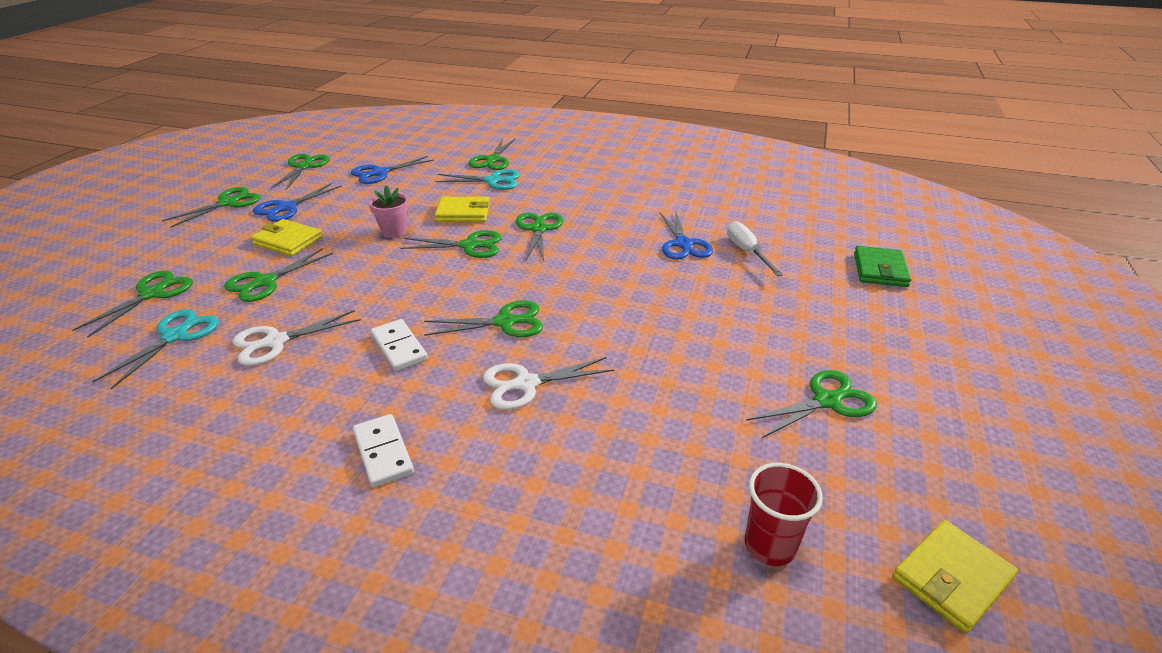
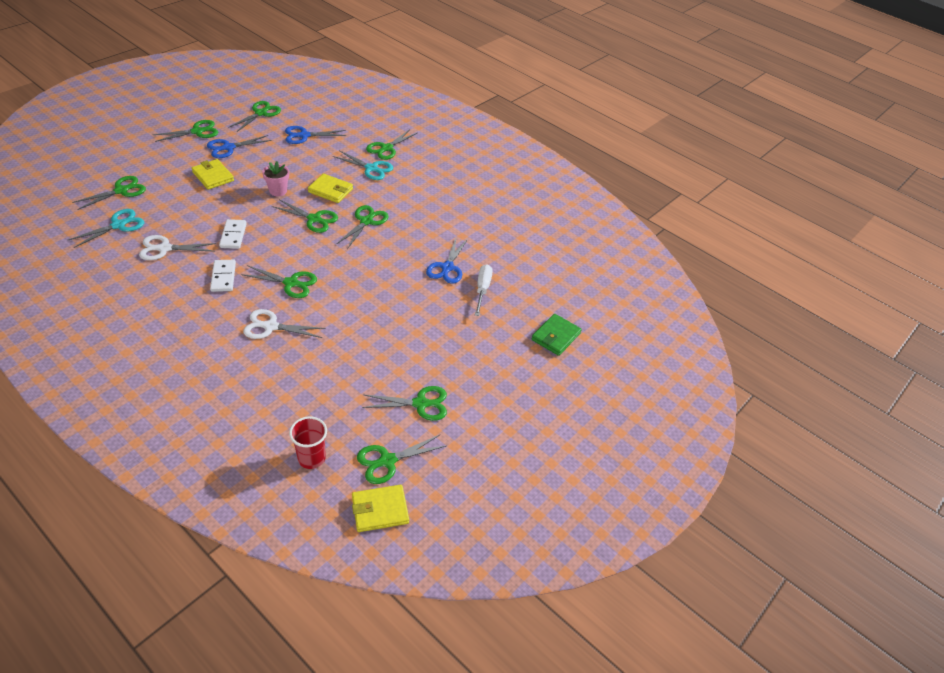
camera: 20 degrees right, 10 degrees up
green scissors [224,248,333,302] -> green scissors moved to [357,435,446,484]
white domino [353,414,414,487] -> white domino moved to [219,219,247,249]

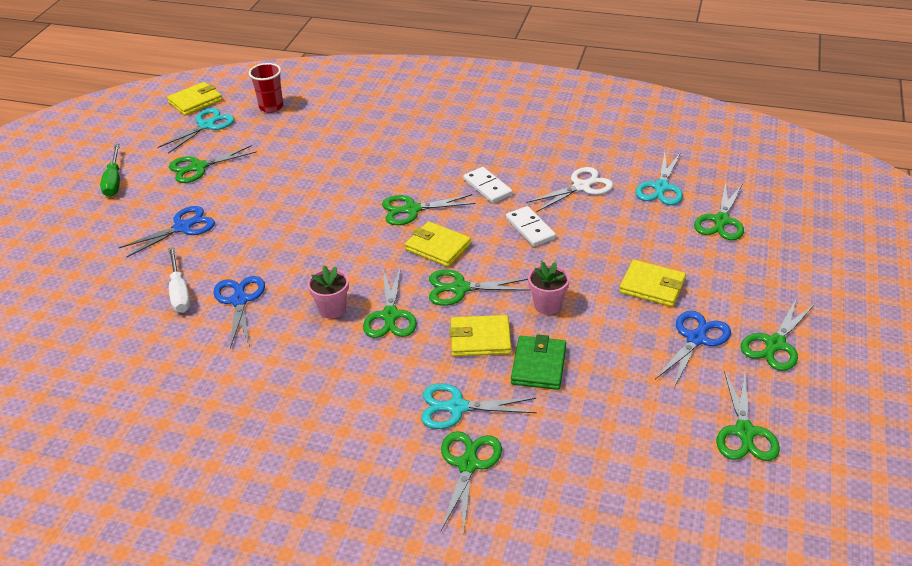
camera: 160 degrees right, 5 degrees down
white scissors [243,309,326,339] -> none
blue scissors [285,126,346,144] -> blue scissors moved to [119,206,215,258]
green scissors [357,435,446,484] -> turquoise scissors [158,108,235,154]
green wallet [532,314,582,356] -> green wallet moved to [511,334,566,390]
none -> green screwdriver [100,144,120,197]
none -> pink flower pot [307,265,349,319]
none -> yellow wallet [405,221,471,267]

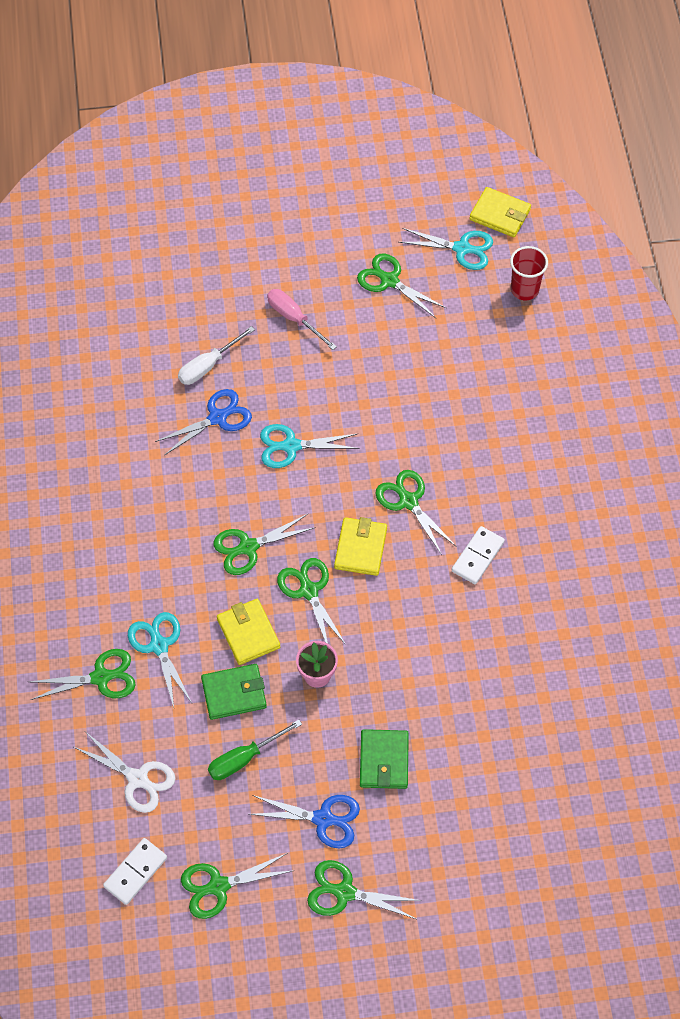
camera: 65 degrees right, 20 degrees up
green screwdriver [100,144,120,197] -> green screwdriver moved to [208,719,302,780]
blue scissors [119,206,215,258] -> pink screwdriver [267,289,337,350]
pink flower pot [307,265,349,319] -> none
white domino [506,206,556,247] -> white domino moved to [103,838,167,905]
white scissors [527,167,613,212] -> white scissors moved to [74,732,176,813]
yellow wallet [619,260,686,307] -> green wallet [360,729,409,789]
turquoise scissors [636,152,683,205] -> turquoise scissors moved to [260,424,360,468]
green scissors [694,183,744,240] -> none

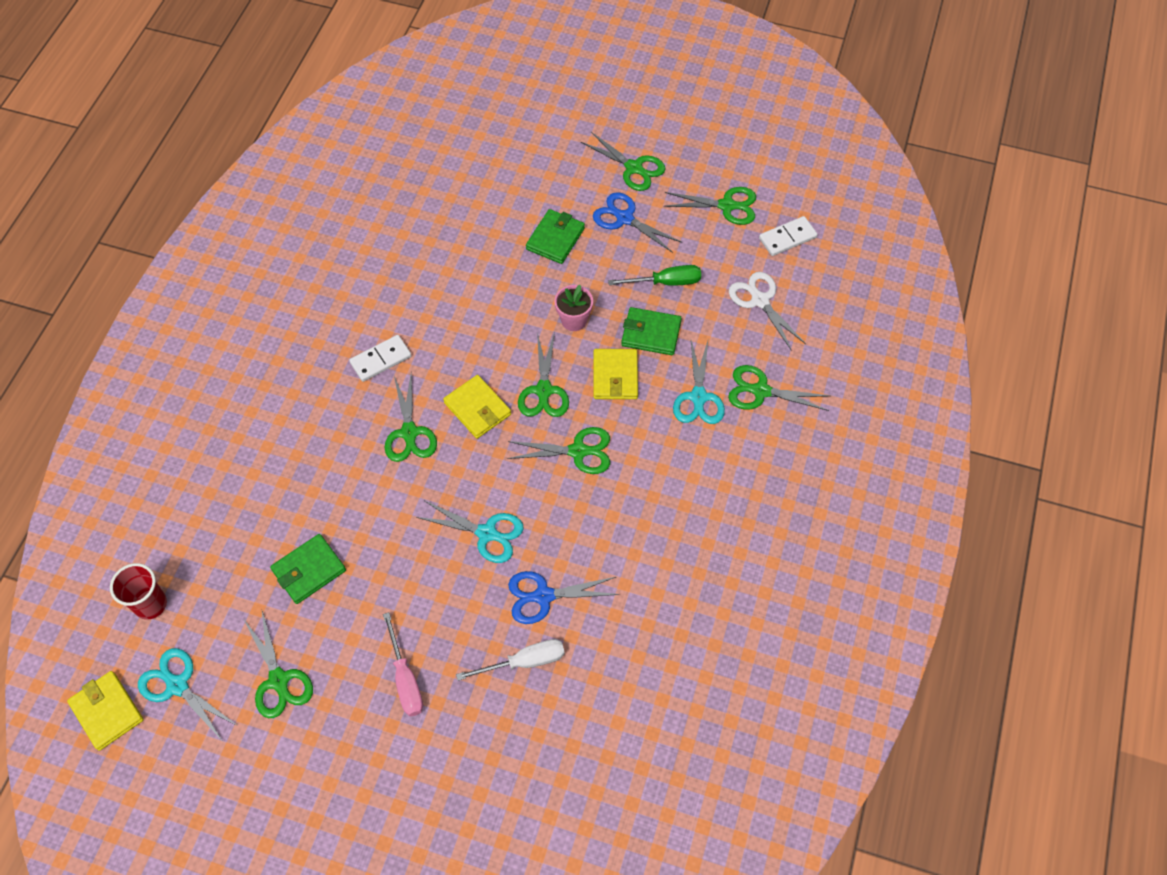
camera: 155 degrees left, 0 degrees up
yellow wallet [334,517,387,576] -> yellow wallet turned 75 degrees counterclockwise [443,375,511,439]
none -> green wallet [270,534,346,604]

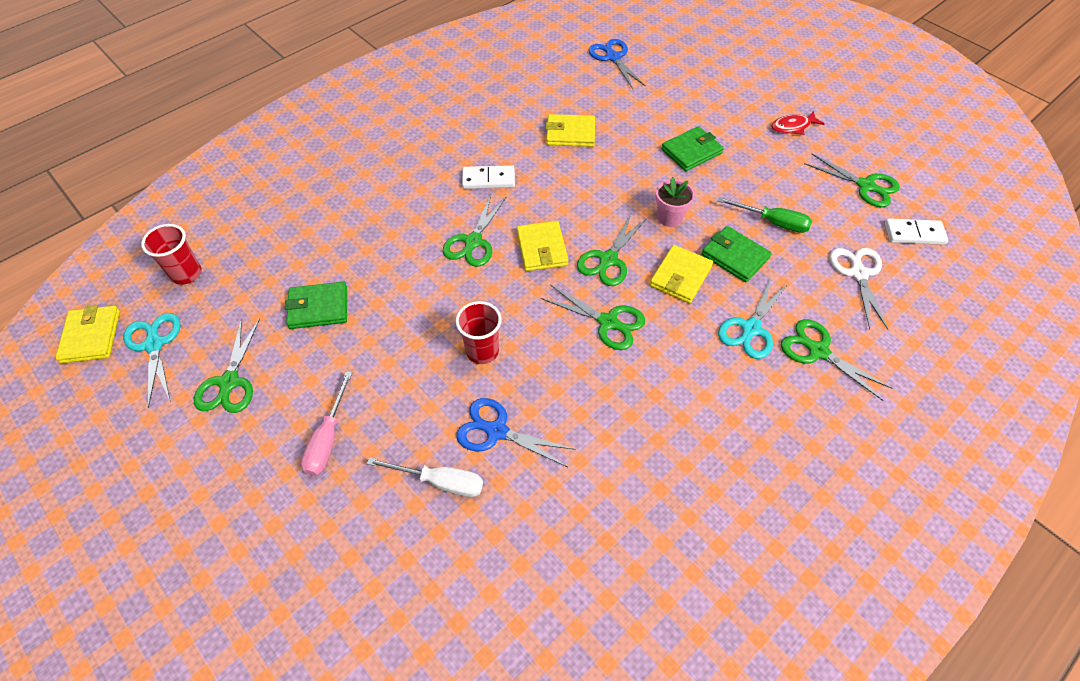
camera: 30 degrees right, 5 degrees down
turquoise scissors [416,501,523,563] -> red cup [456,301,502,364]
green scissors [581,132,666,191] -> red fish [771,111,824,135]
blue scissors [593,192,682,253] -> blue scissors moved to [588,39,646,89]
none -> yellow wallet [546,114,595,147]

